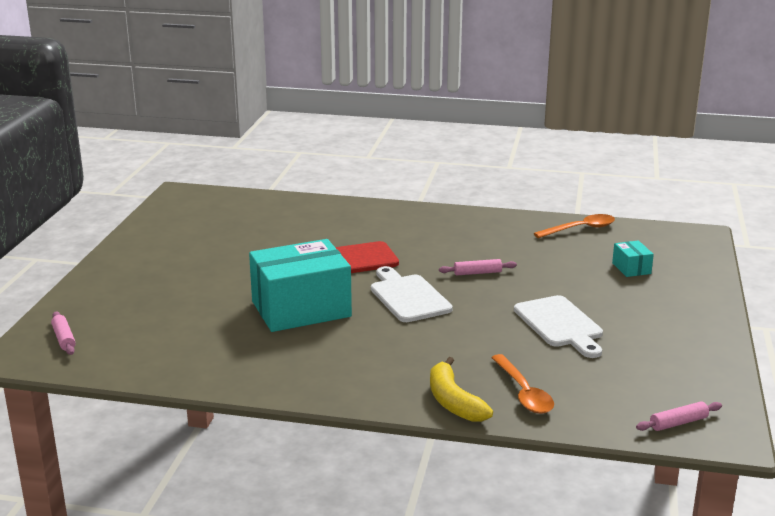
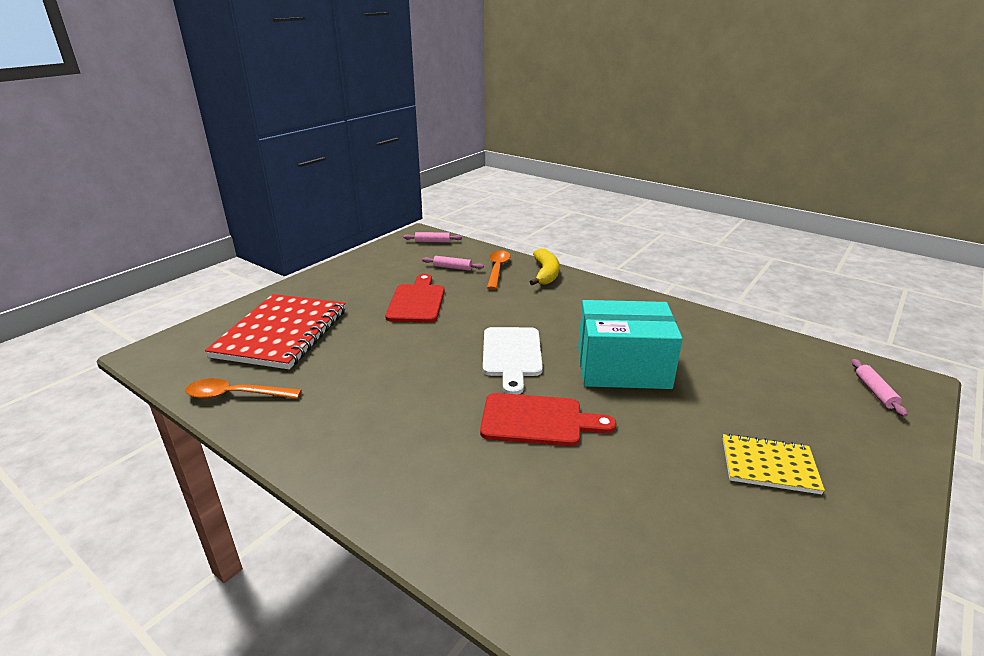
camera: 155 degrees left, 5 degrees up
pink rolling pin [439,259,517,275] -> pink rolling pin moved to [422,256,484,271]
white cutting board [514,295,603,358] -> red cutting board [385,274,445,323]
turquoise box [612,241,654,277] -> red notebook [205,294,345,369]
none -> yellow notebook [723,434,825,494]

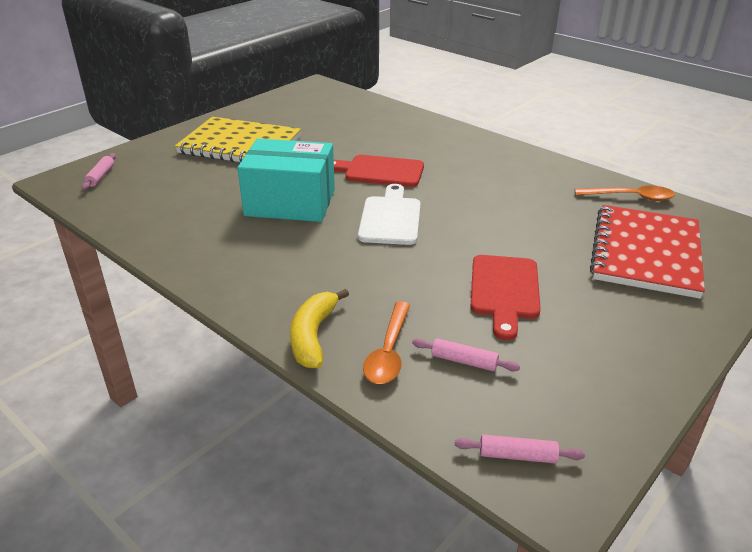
camera: 175 degrees left, 5 degrees up
yellow notebook [723,434,825,494] -> yellow notebook [175,117,301,162], size x1.89

